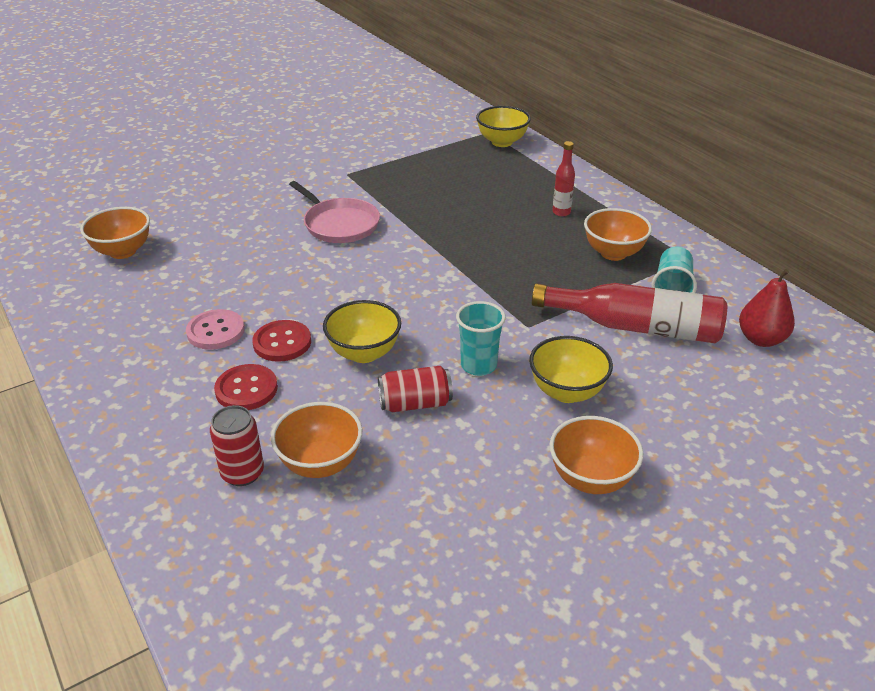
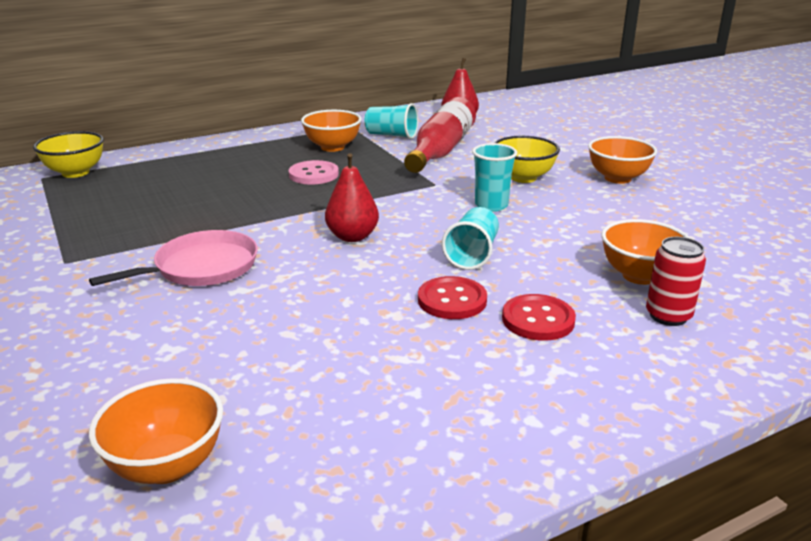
camera: 85 degrees left, 10 degrees down
pink button [186,309,245,350] -> pink button moved to [289,160,339,184]
yellow bowl [323,300,401,363] -> turquoise cup [442,207,499,270]
red can [378,366,453,412] -> none
red bottle [552,141,575,217] -> none
none -> red pear [325,153,379,242]

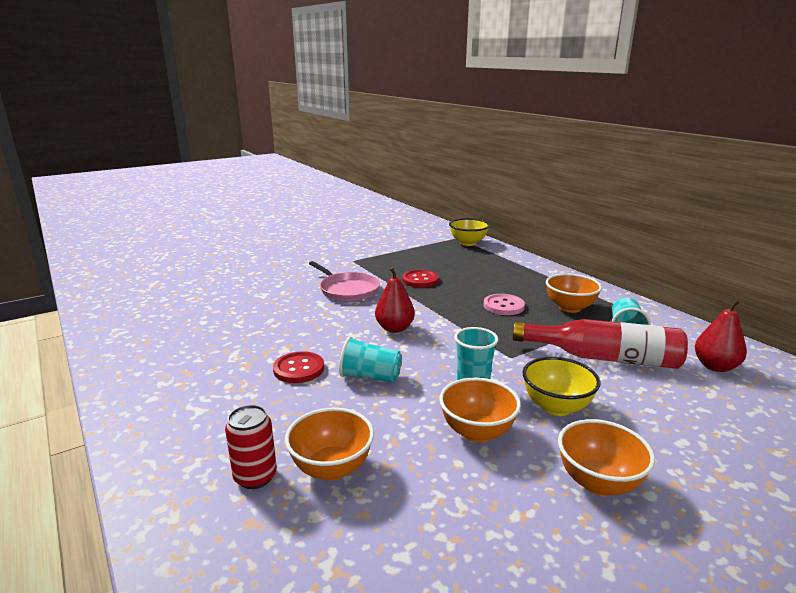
camera: 85 degrees right, 5 degrees down
orange bowl [89,378,223,484] -> orange bowl moved to [439,378,521,442]
red button [502,294,576,341] -> red button moved to [402,270,439,288]

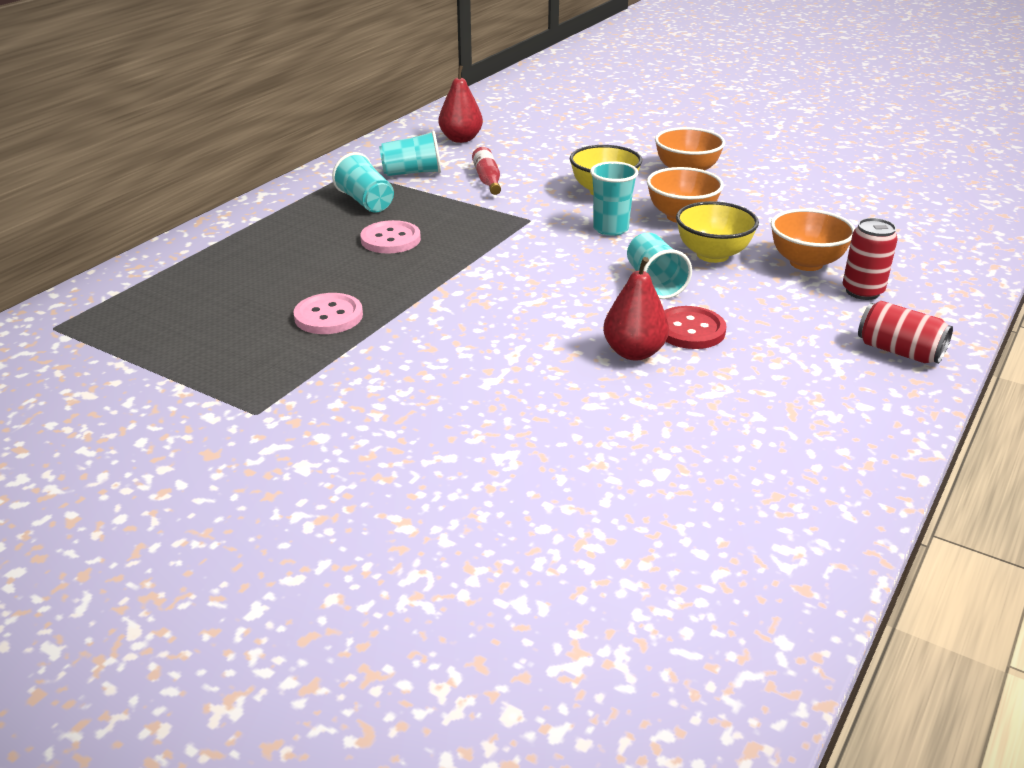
camera: 115 degrees left, 10 degrees up
pink pan [309,261,380,302] -> none
red pear [375,267,415,333] -> red pear moved to [603,257,669,361]
red button [402,270,439,288] -> pink button [294,293,363,334]
yellow bowl [449,218,490,246] -> yellow bowl moved to [676,201,759,263]
red bottle [513,319,688,369] -> red bottle [472,147,501,195], size x0.49
orange bowl [546,274,602,313] -> turquoise cup [332,152,394,213]
none -> red can [858,301,953,364]

